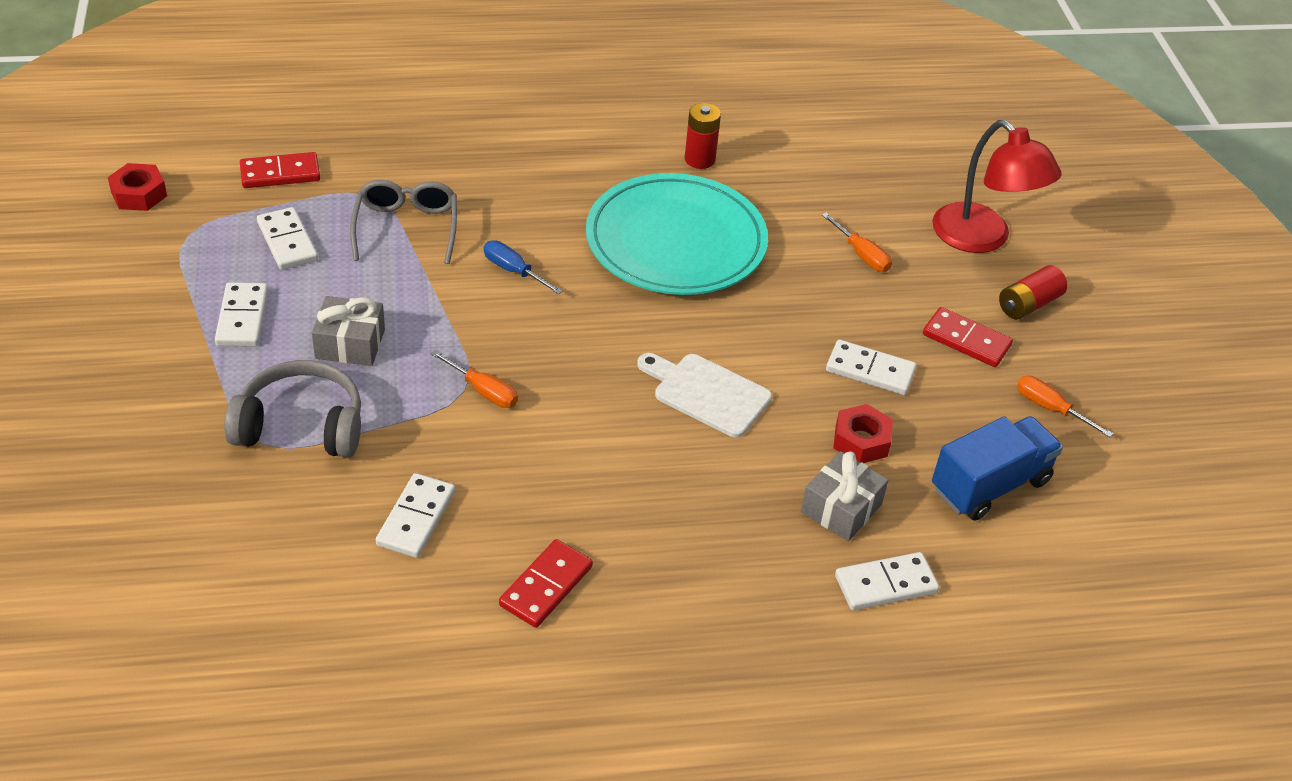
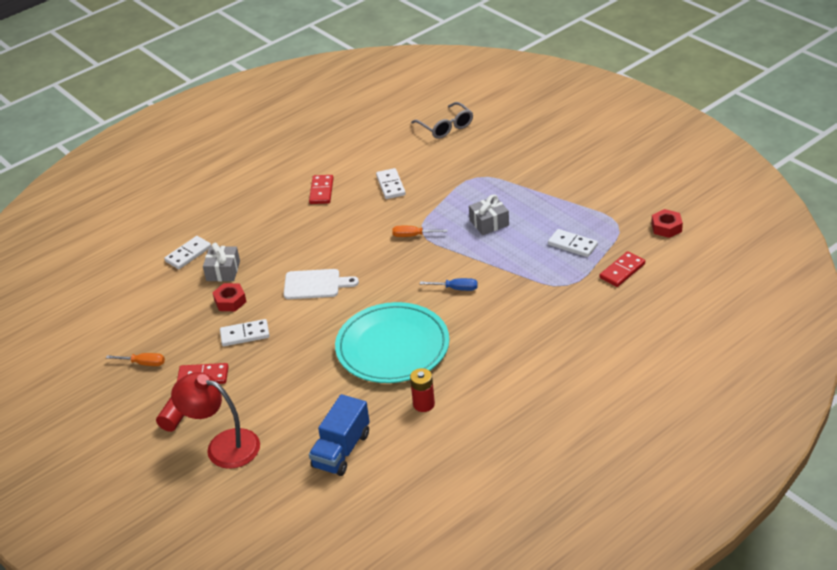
camera: 155 degrees right, 5 degrees down
white domino [215,282,268,346] -> none
grey headphones [224,360,361,458] -> none
grey glasses [350,180,457,264] -> grey glasses moved to [411,102,473,139]
orange screwdriver [822,213,892,272] -> none
blue truck [932,416,1063,521] -> blue truck moved to [309,394,370,476]

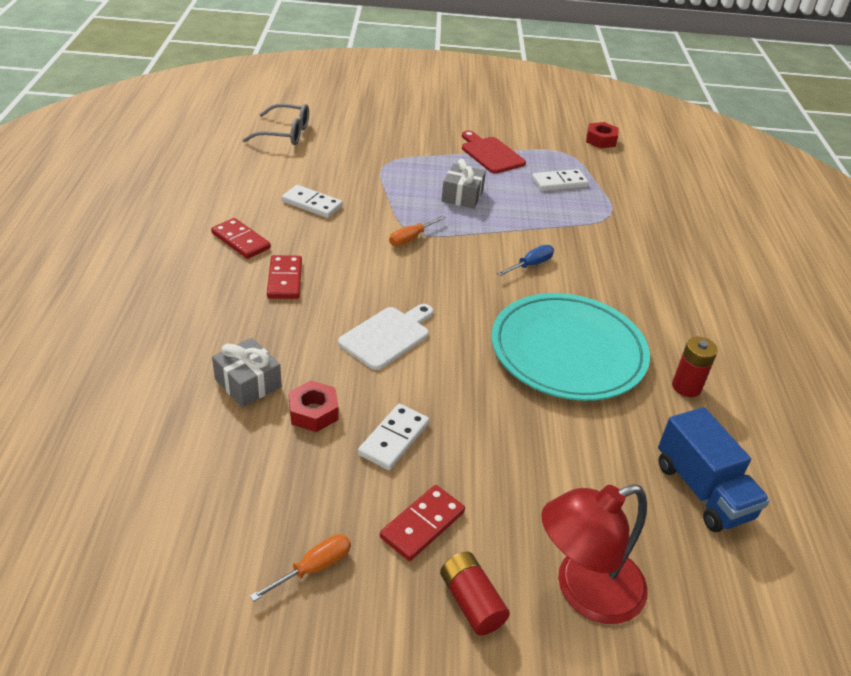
camera: 55 degrees left, 0 degrees up
white domino [164,236,211,269] -> none
red domino [599,251,645,287] -> red domino moved to [267,255,302,299]
none -> red cutting board [462,131,526,174]

